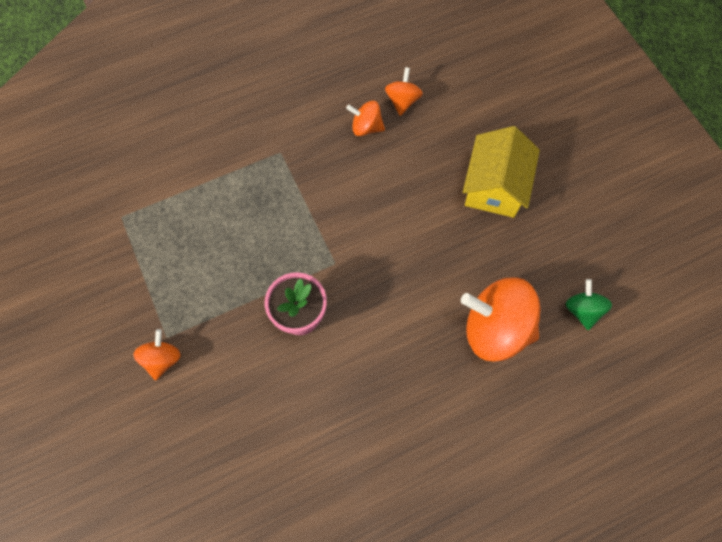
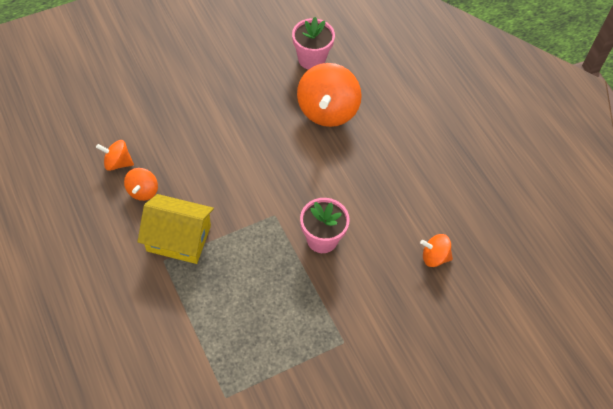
camera: 95 degrees left, 10 degrees down
orange spinning top [133,329,181,380] -> orange spinning top moved to [420,234,453,267]
yellow house [463,126,540,218] -> yellow house moved to [137,194,214,264]
green spinning top [566,279,612,330] -> pink flower pot [292,17,335,70]

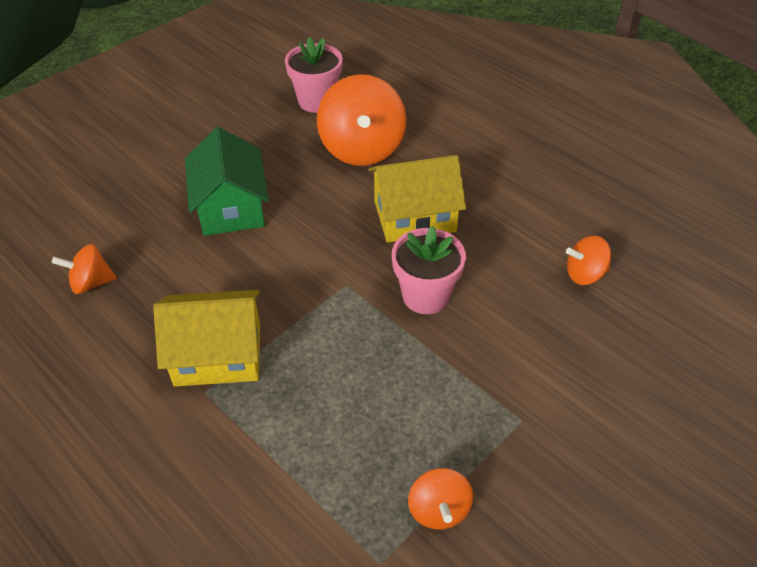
camera: 15 degrees left, 10 degrees down
orange spinning top [124,168,158,201] -> orange spinning top moved to [408,468,473,530]
none -> green house [185,127,269,236]
none -> yellow house [369,155,466,242]

